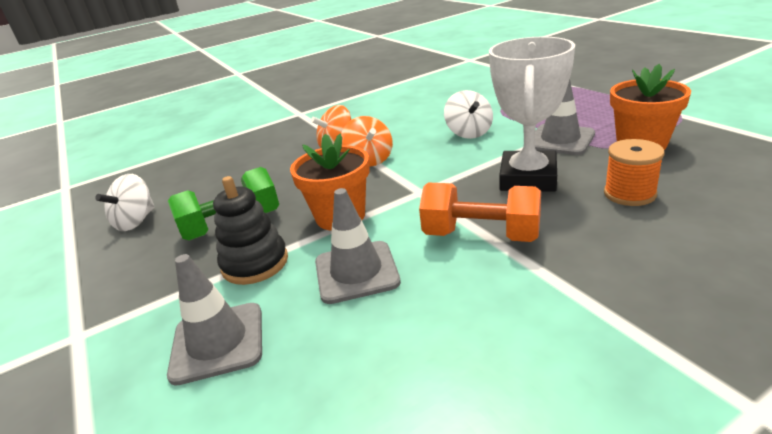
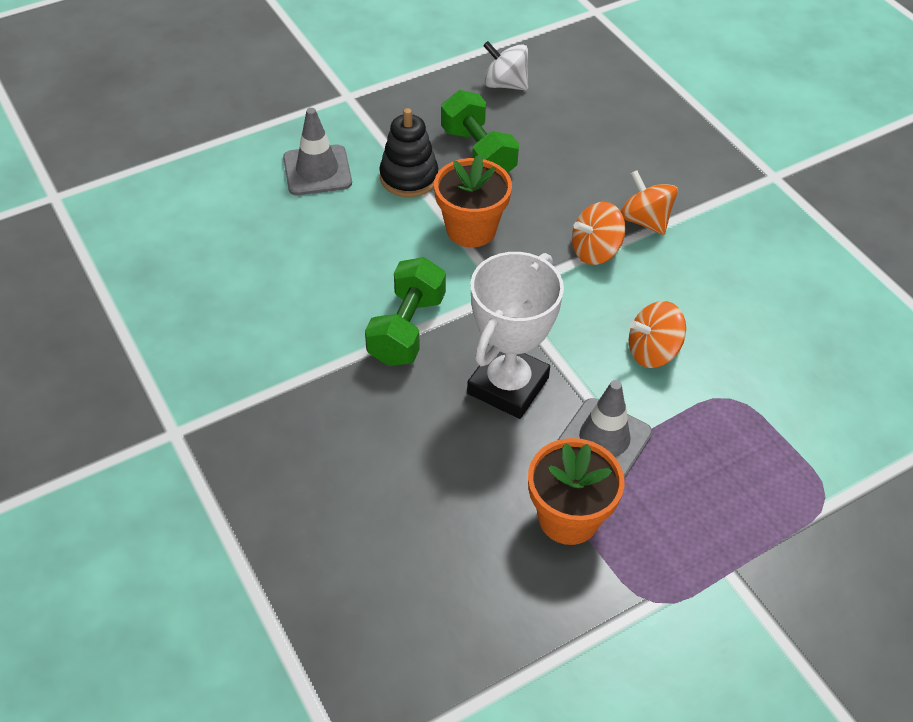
camera: 85 degrees right, 20 degrees up
grey traffic cone [315,188,401,304] -> none
orange dumbbell [419,183,541,242] -> green dumbbell [365,257,446,366]
white spinning top [444,90,493,139] -> orange spinning top [629,301,686,368]
white trophy [489,37,575,192] -> white trophy turned 75 degrees counterclockwise [467,252,564,419]
orange spool [604,139,665,206] -> none

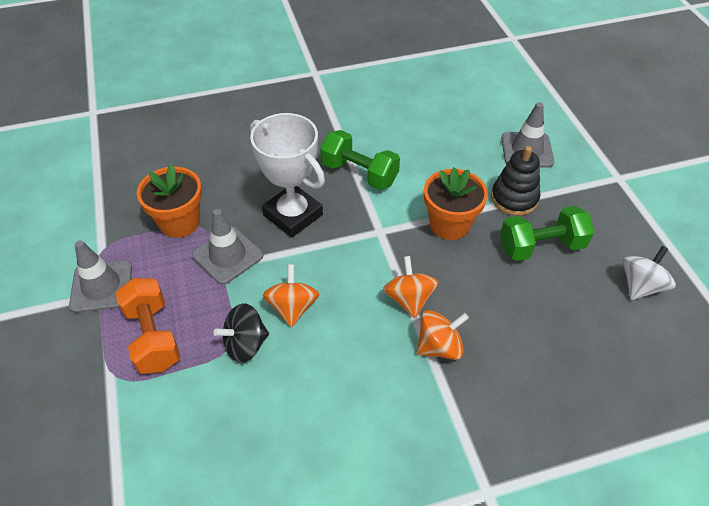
camera: 105 degrees right, 0 degrees up
none -> grey traffic cone [69,240,132,313]
none -> orange dumbbell [115,278,180,374]
none -> black spinning top [213,303,269,363]

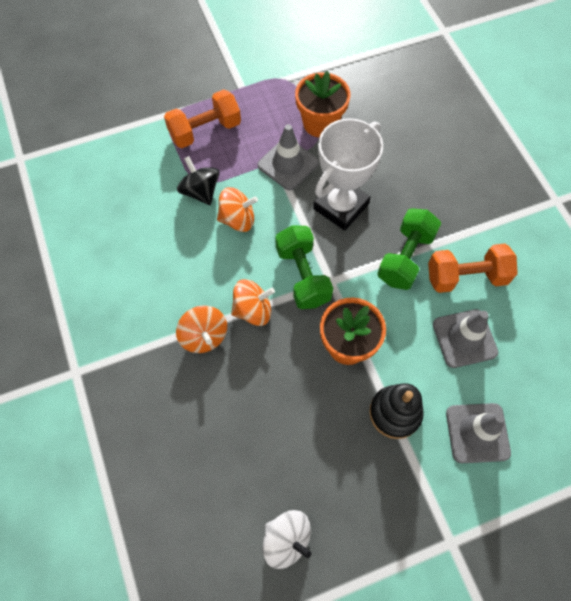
camera: 85 degrees right, 15 degrees up
grey traffic cone [69,240,132,313] -> grey traffic cone moved to [433,309,498,368]
green dumbbell [500,206,594,261] -> green dumbbell moved to [275,225,333,309]
none -> orange dumbbell [428,243,518,293]

